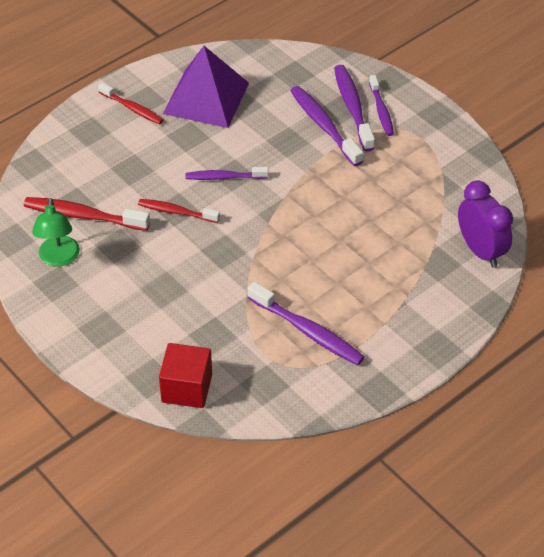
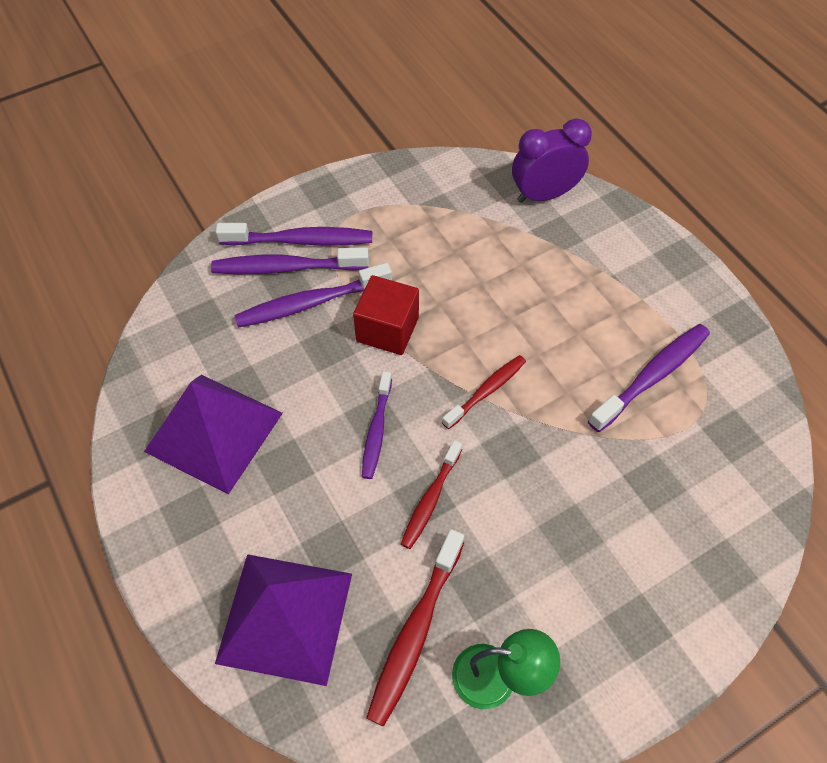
camera: 80 degrees left, 10 degrees up
red toothbrush [98,82,163,124] -> red toothbrush moved to [442,355,526,429]
red cube [159,343,212,408] -> red cube moved to [353,275,419,355]
purple toothbrush [369,75,394,136] -> purple toothbrush [216,223,372,246], size x1.53
none -> purple pyramid [215,554,352,686]

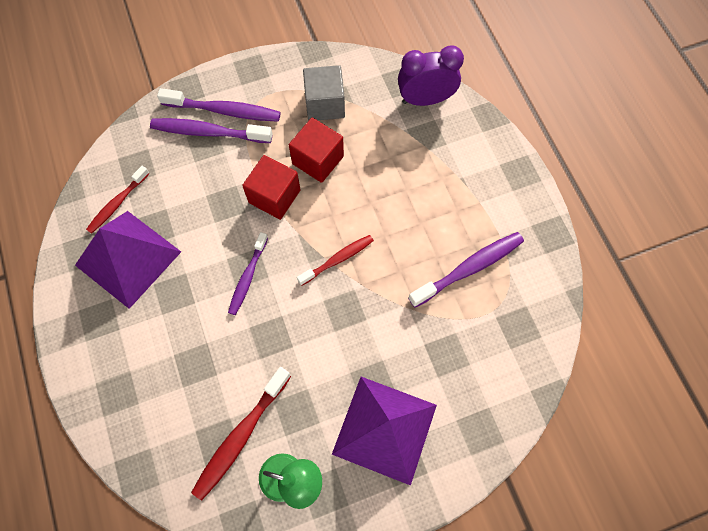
camera: 10 degrees right, 10 degrees up
purple pyramid [215,554,352,686] -> purple pyramid moved to [332,377,437,486]
purple toothbrush [234,263,392,328] -> none
red toothbrush [401,440,462,549] -> red toothbrush moved to [86,166,150,234]
none -> red cube [289,118,344,183]
none -> grey cube [303,65,345,120]

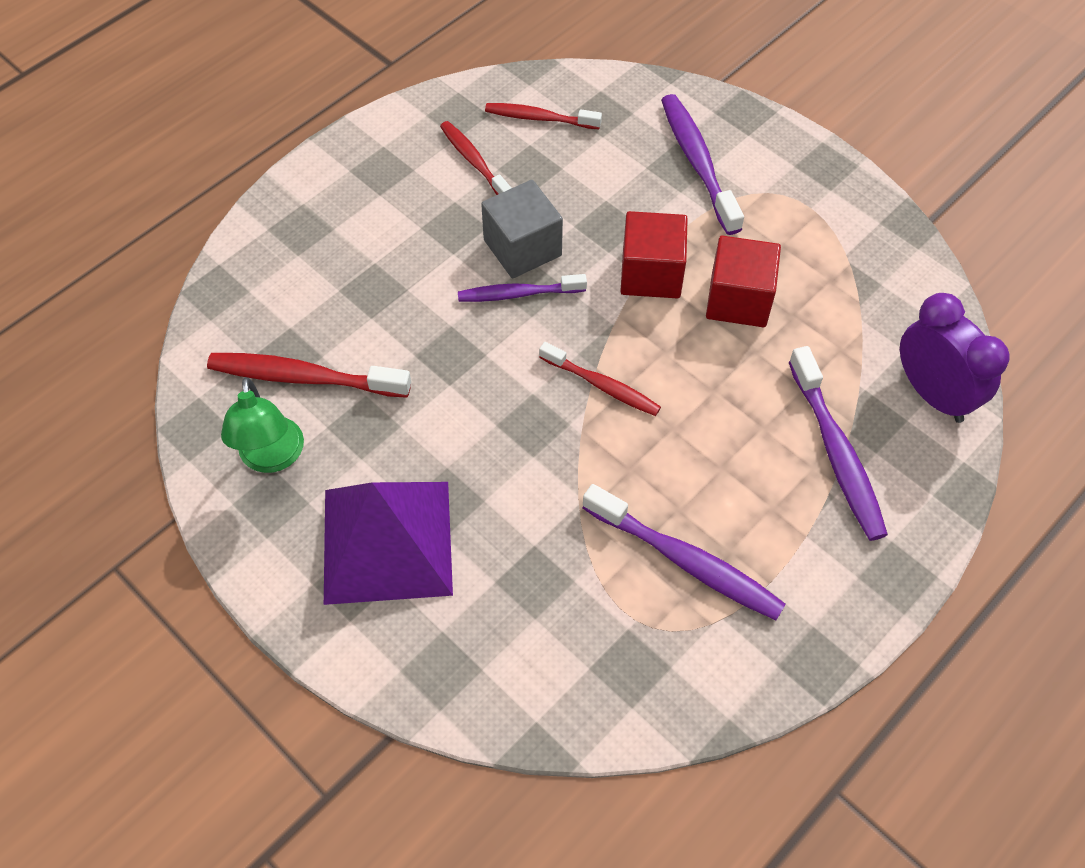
camera: 65 degrees right, 10 degrees down
purple pyramid [75,211,181,309] -> red toothbrush [440,121,511,195]
purple toothbrush [157,88,281,122] -> purple toothbrush moved to [789,346,888,541]
grey cube [303,65,345,120] -> grey cube moved to [481,180,563,278]

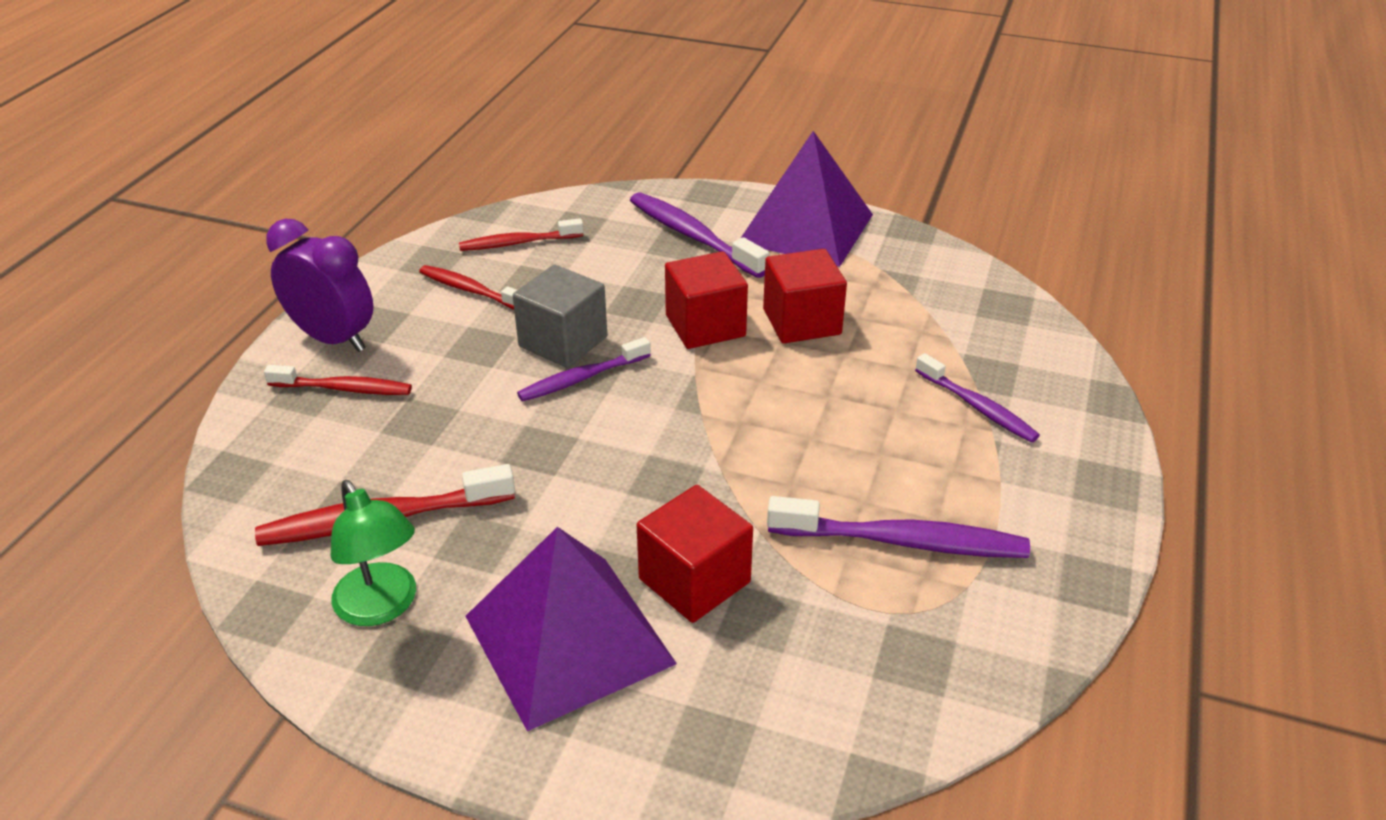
camera: 25 degrees left, 20 degrees down
red toothbrush [539,342,661,416] -> red toothbrush moved to [264,365,412,395]
purple toothbrush [789,346,888,541] -> purple toothbrush [915,353,1040,443], size x0.65
purple clock [900,293,1010,423] -> purple clock moved to [266,219,373,352]
none -> red cube [637,485,753,623]
none -> purple pyramid [741,131,873,267]

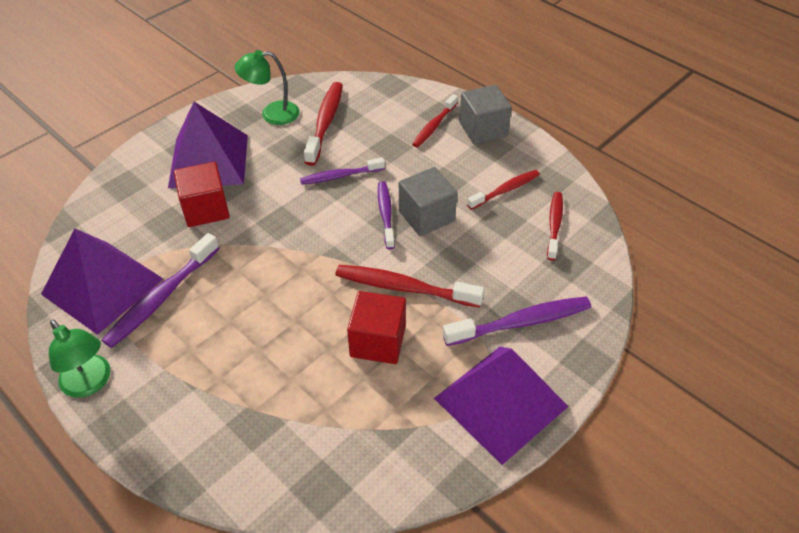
camera: 115 degrees right, 10 degrees up
purple clock [266,219,373,352] -> grey cube [459,85,512,144]
red cube [665,251,748,349] -> red toothbrush [335,265,485,308]
purple toothbrush [915,353,1040,443] -> purple toothbrush moved to [300,158,385,185]
none -> purple pyramid [41,229,163,335]
none -> green lamp [49,319,111,398]

